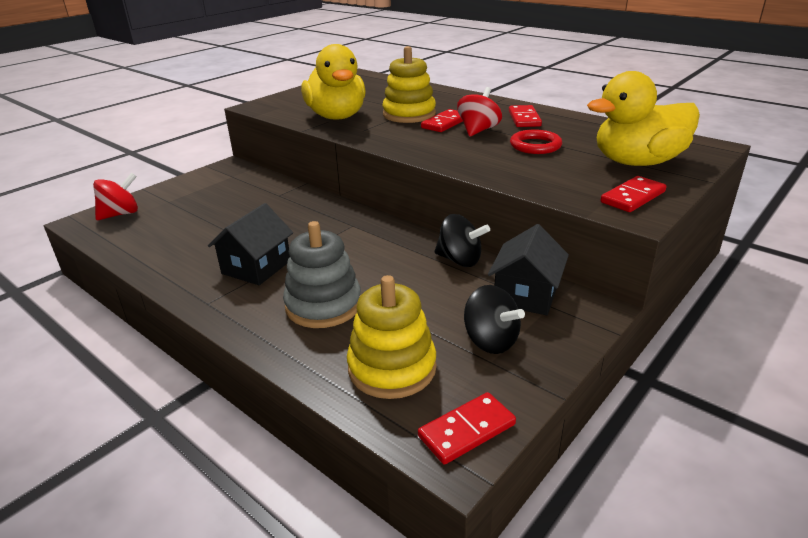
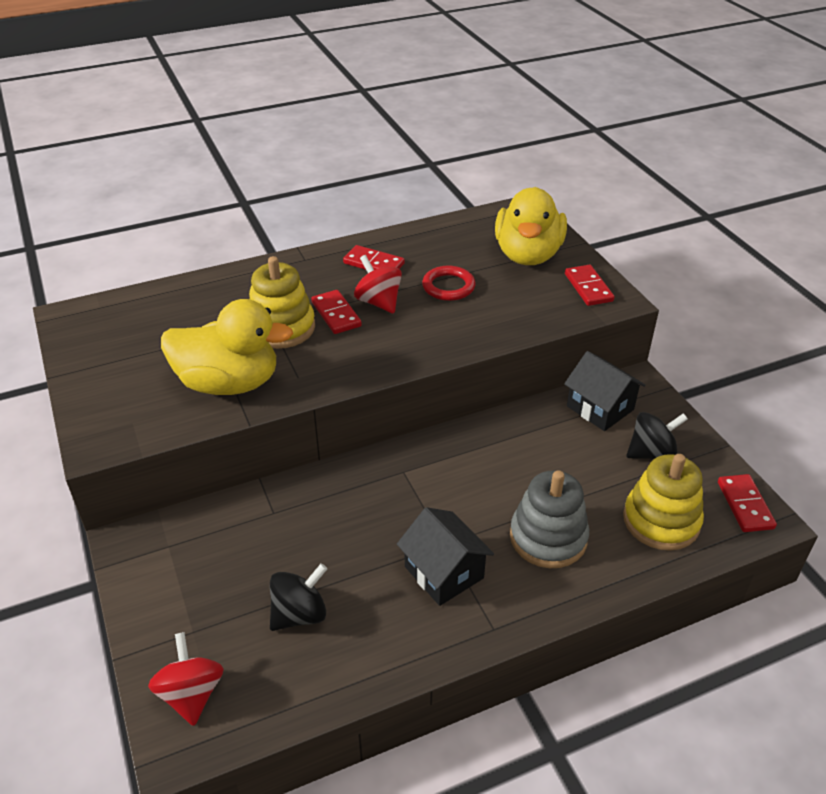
camera: 65 degrees left, 10 degrees up
black spinning top [434,214,490,267] -> black spinning top moved to [270,563,327,631]

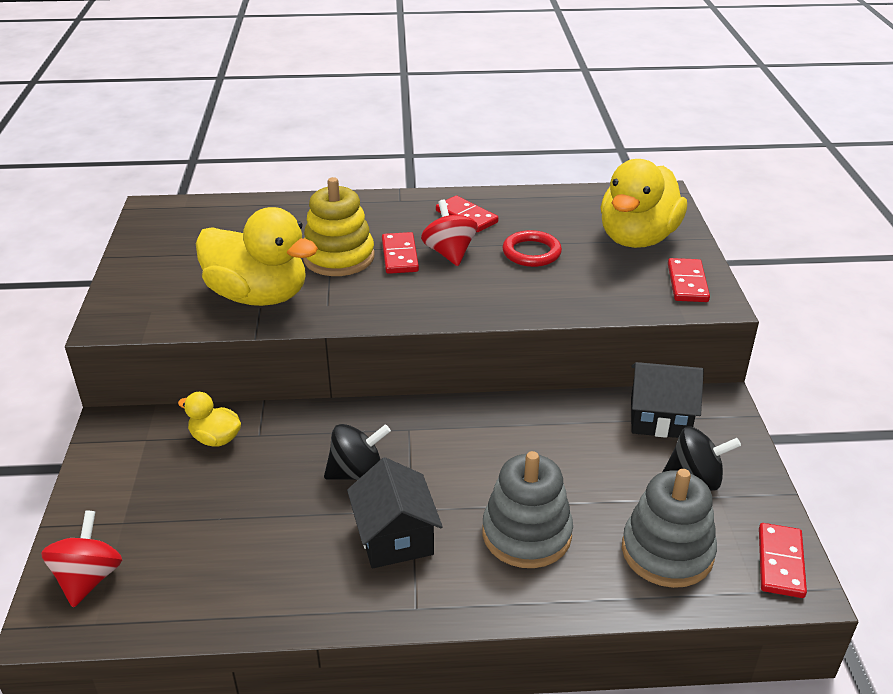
camera: 20 degrees right, 5 degrees down
black spinning top [270,563,327,631] -> black spinning top moved to [324,424,391,480]
black house [564,351,646,431] -> black house turned 60 degrees counterclockwise [631,362,704,438]
yellow stacking toy [623,454,704,551] -> grey stacking toy [622,469,717,588]
none -> yellow duck [178,392,241,447]

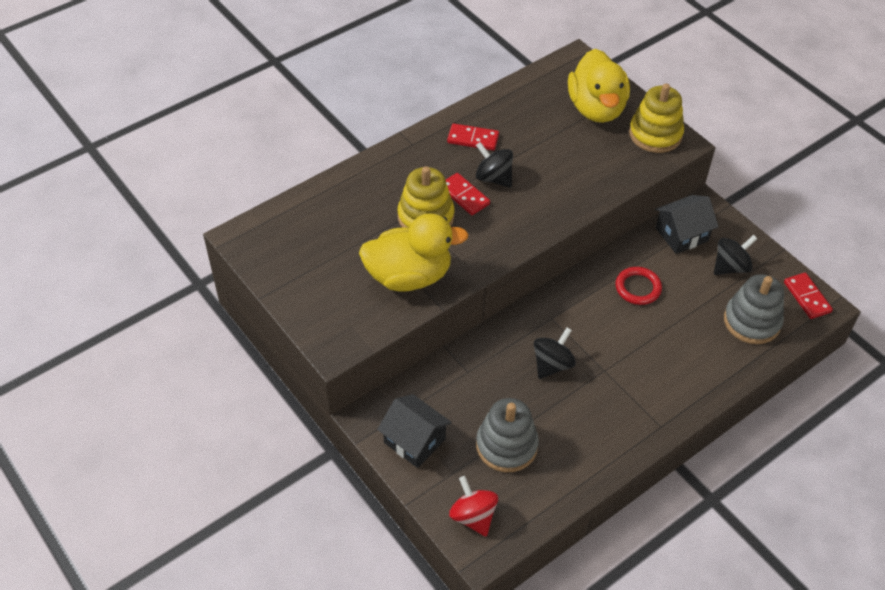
camera: 35 degrees left, 15 degrees up
yellow duck [178,392,241,447] -> none
black house [347,457,443,568] -> black house moved to [377,394,452,468]
red spinning top [421,200,478,266] -> black spinning top [476,142,513,188]
grey stacking toy [482,451,573,568] -> grey stacking toy moved to [476,398,539,472]
red ring [502,230,562,267] -> red ring moved to [616,267,662,305]
red domino [668,258,710,302] -> yellow stacking toy [629,84,684,153]

